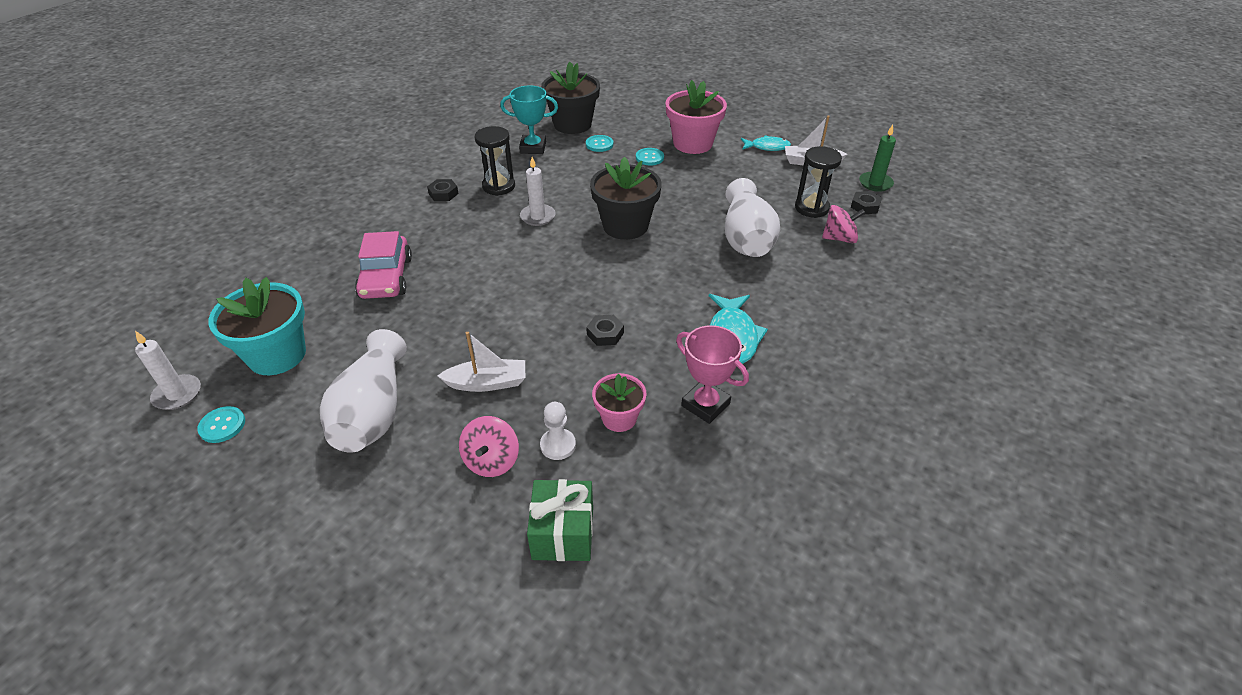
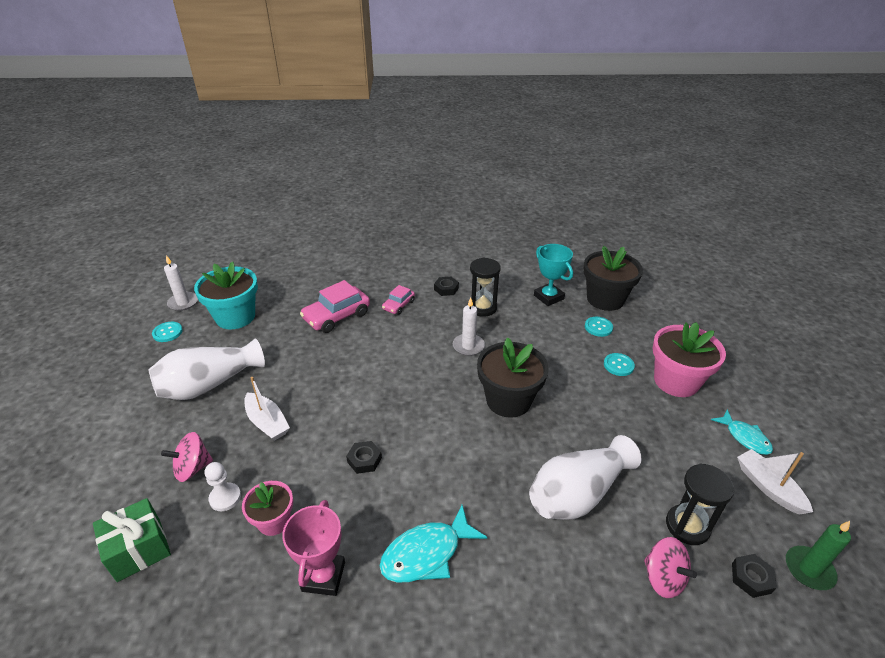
camera: 55 degrees right, 5 degrees down
none -> pink car [382,285,415,315]

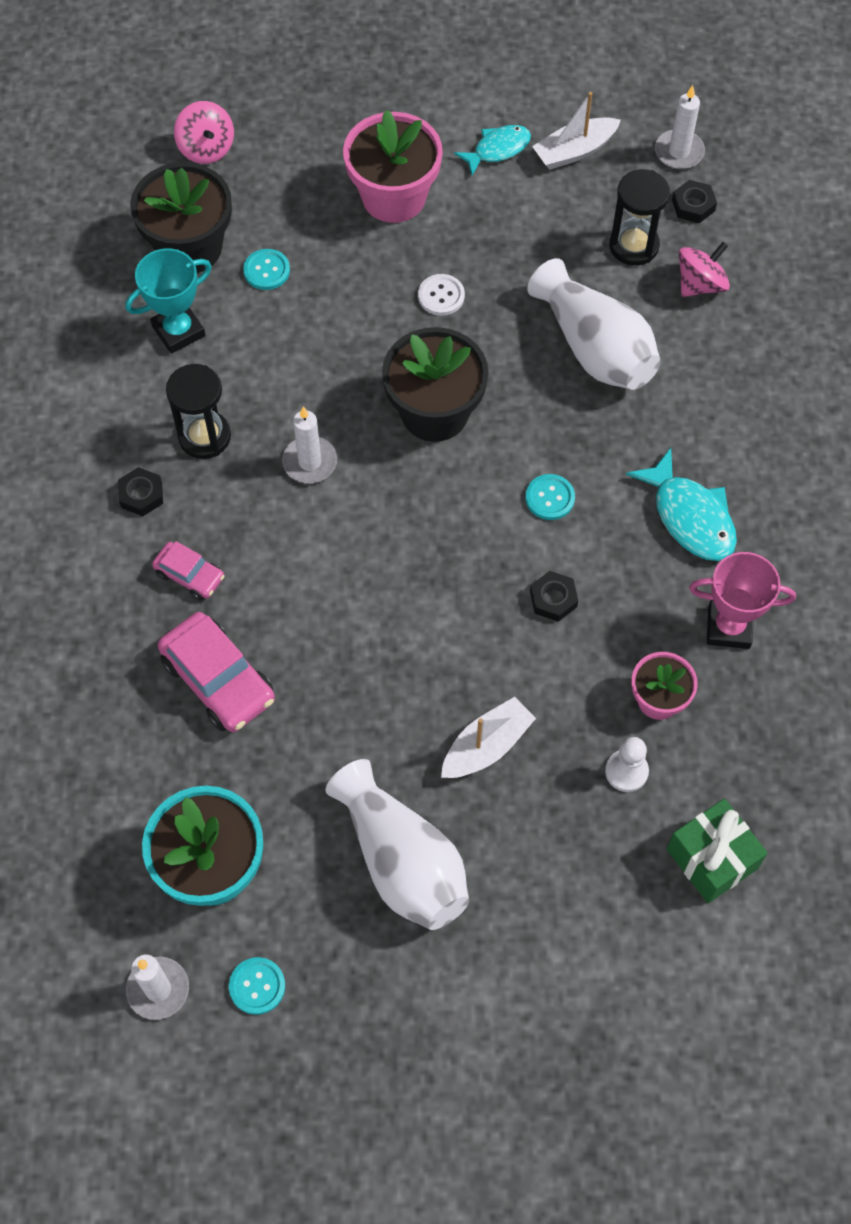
camera: 90 degrees left, 25 degrees up
pink spinning top [161,432,213,482] -> pink spinning top moved to [174,101,234,164]
turquoise button [604,353,635,376] -> turquoise button moved to [525,474,575,520]
green candle [786,521,851,590] -> white candle [655,85,705,169]
none -> white button [418,274,465,316]

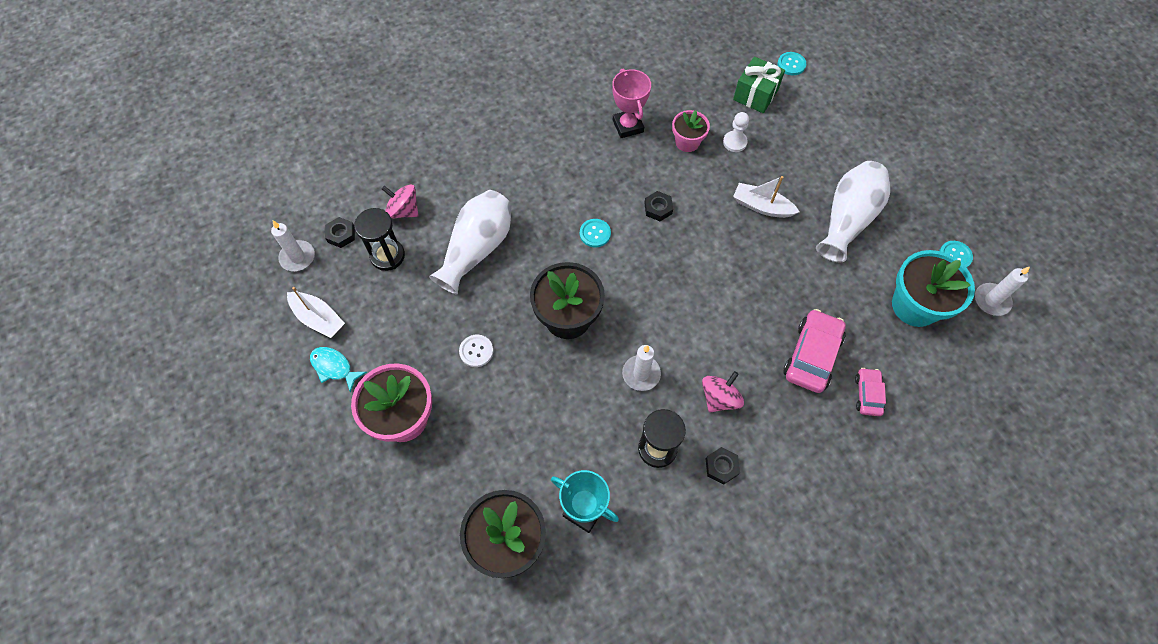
camera: 115 degrees left, 0 degrees up
pink car [152,541,224,600] -> pink car moved to [855,368,886,416]
pink spinning top [174,101,234,164] -> pink spinning top moved to [702,371,744,412]
turquoise button [243,249,290,290] -> turquoise button moved to [778,52,806,75]
turquoise fish [626,448,737,561] -> none

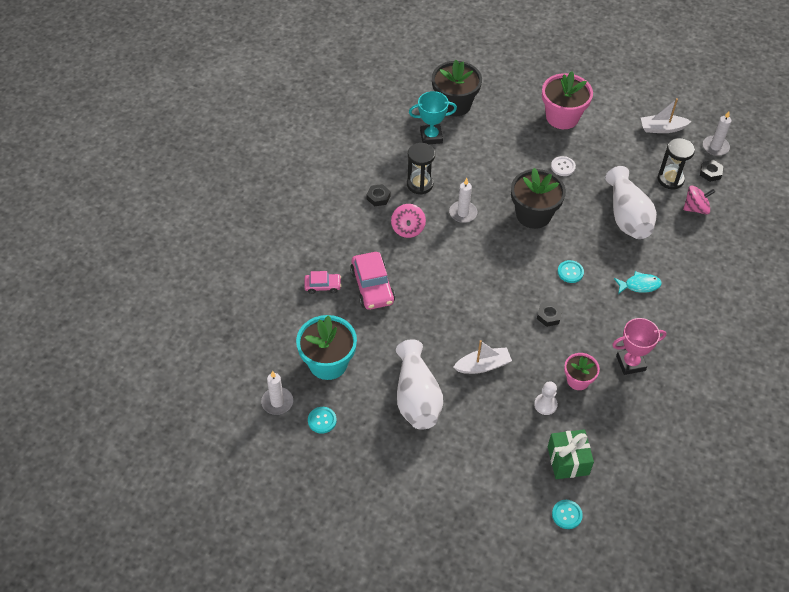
camera: 140 degrees right, 10 degrees down
turquoise fish [310,347,367,392] -> turquoise fish moved to [614,271,662,294]
pink trophy [612,69,651,138] -> pink trophy turned 45 degrees counterclockwise [612,318,666,375]
pink car [855,368,886,416] -> pink car turned 60 degrees counterclockwise [304,271,342,294]

